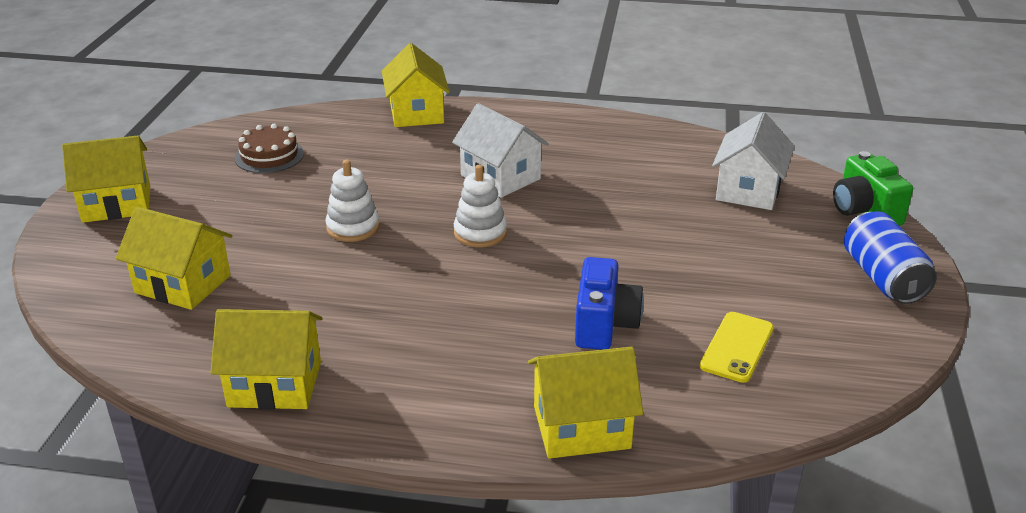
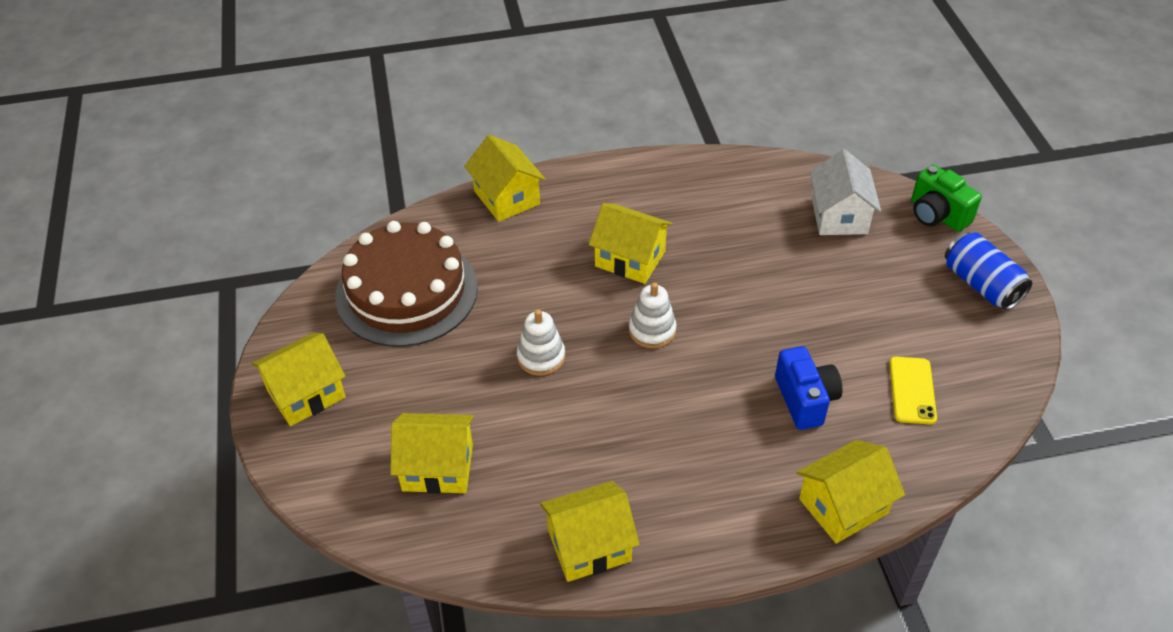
camera: 20 degrees left, 15 degrees up
brown cake [235,124,304,173] -> brown cake [335,221,478,347], size x2.14
white house [452,103,549,198] -> yellow house [589,203,673,284]

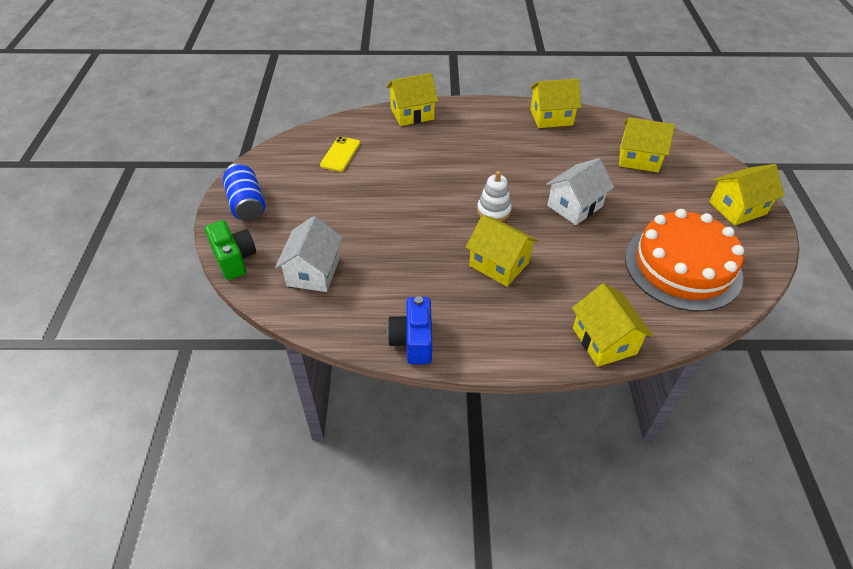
camera: 170 degrees left, 0 degrees up
brown cake [335,221,478,347] -> orange cake [625,209,744,312]
white stacking toy [517,309,565,376] -> white house [546,158,614,225]
blue camera [775,346,842,430] -> blue camera moved to [387,296,432,364]

